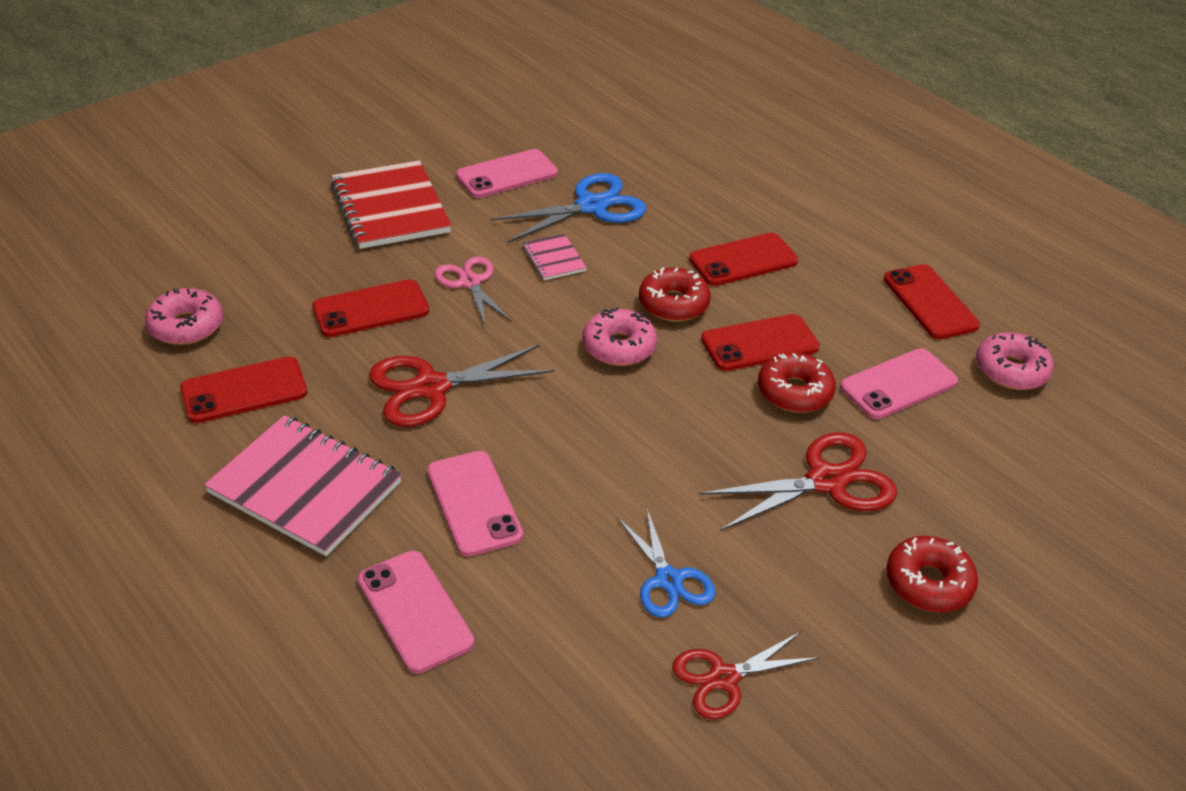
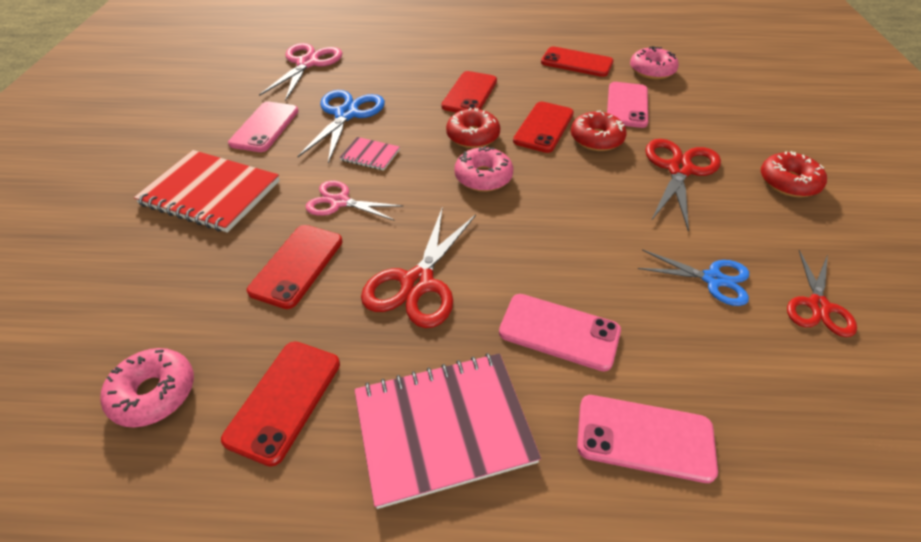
camera: 45 degrees left, 5 degrees up
none -> pink scissors [259,43,343,101]

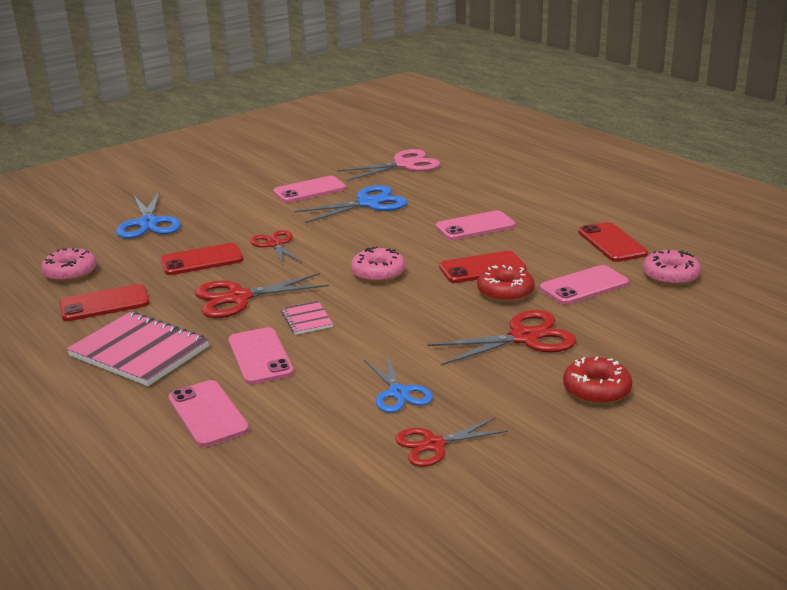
camera: 50 degrees right, 20 degrees down
red notebook [134,150,280,233] -> none
pink scissors [306,181,403,221] -> red scissors [250,230,302,266]
pink notebook [339,137,400,171] -> pink notebook moved to [281,301,333,335]
red phone [441,71,497,113] -> pink phone [436,210,515,240]
red donut [446,108,500,148] -> none
none -> blue scissors [116,191,181,239]

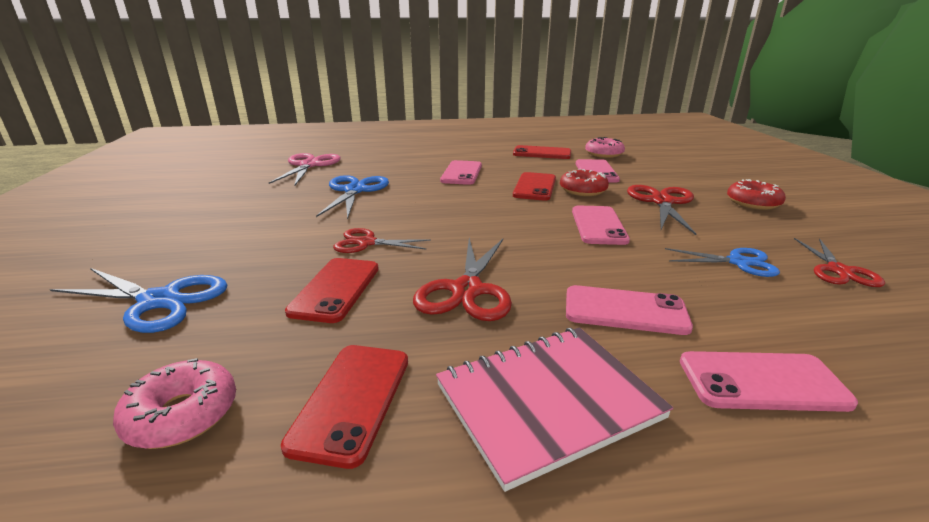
camera: 60 degrees left, 0 degrees up
pink phone [273,176,346,203] -> pink phone moved to [572,206,630,245]
pink notebook [281,301,333,335] -> none
pink donut [351,246,405,283] -> none

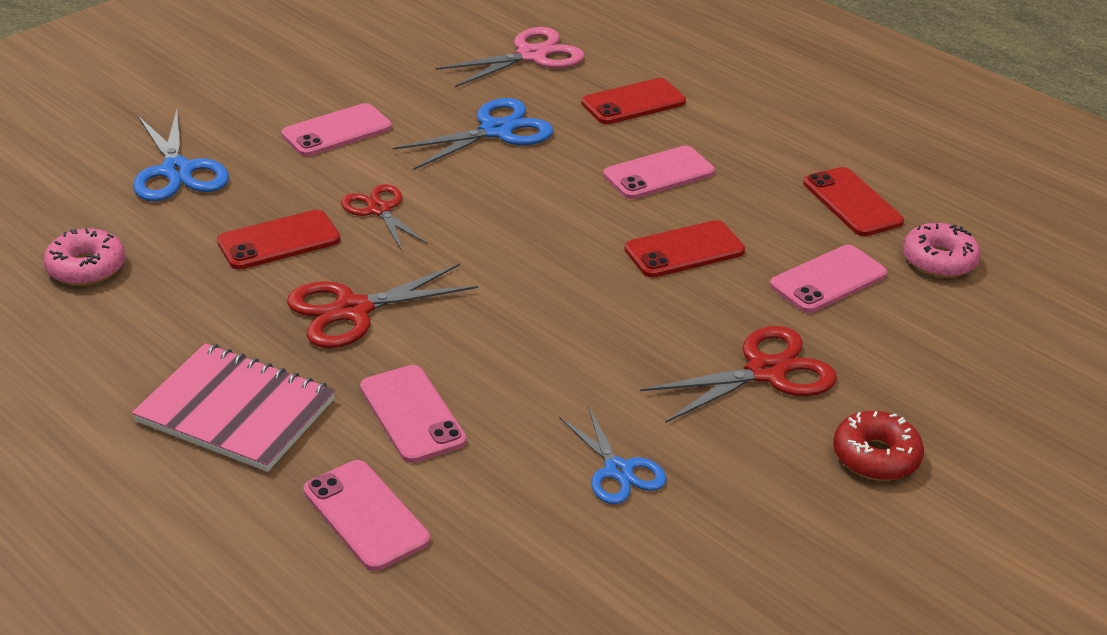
camera: 50 degrees right, 10 degrees up
red phone [281,345,408,469] -> red phone moved to [581,78,686,124]
red donut [560,169,609,196] -> none
pink phone [572,206,630,245] -> pink phone moved to [281,103,392,156]
red scissors [794,238,885,287] -> none

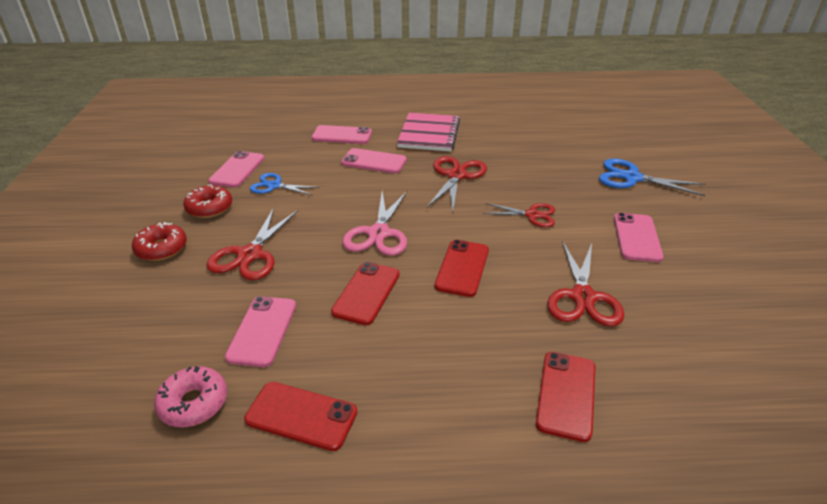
camera: 135 degrees right, 0 degrees up
pink donut [43,228,125,286] -> none
pink notebook [132,343,335,472] -> pink notebook turned 60 degrees counterclockwise [397,112,460,152]
red phone [217,210,340,270] -> red phone moved to [435,240,489,297]
blue scissors [393,98,554,170] -> red scissors [547,241,624,327]
pink scissors [436,27,585,87] -> pink scissors moved to [342,191,407,256]
pink phone [603,146,715,199] -> pink phone moved to [208,151,265,188]
none -> red donut [183,184,232,218]

